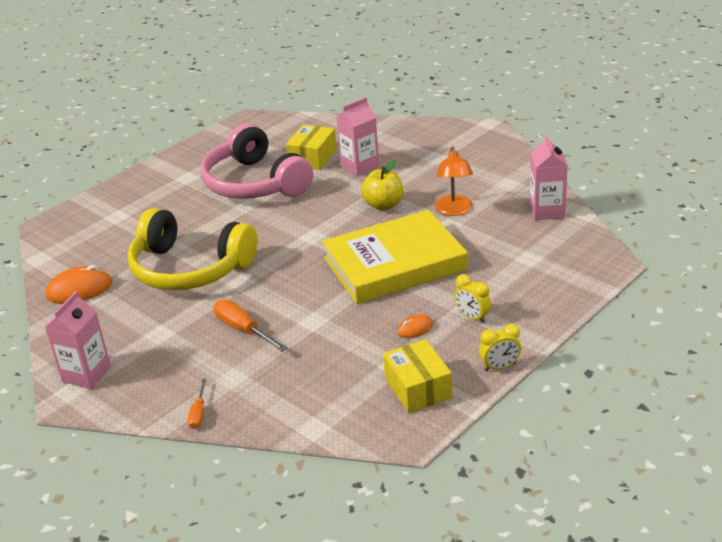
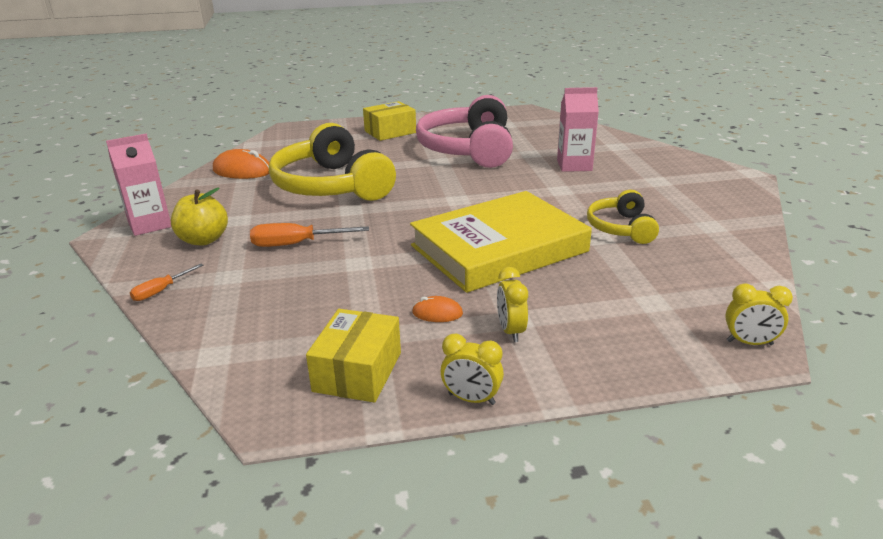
camera: 35 degrees right, 5 degrees down
orange screwdriver [214,300,287,352] -> orange screwdriver turned 90 degrees counterclockwise [250,223,369,247]
yellow box [286,124,337,170] -> yellow box moved to [363,101,416,141]
yellow book [322,210,468,304] -> yellow book turned 45 degrees counterclockwise [410,191,592,293]
yellow apple [361,160,404,210] -> yellow apple moved to [171,188,228,245]
orange lamp [435,147,473,216] -> yellow headphones [587,190,659,244]
pink carton [530,135,568,220] -> none
none -> yellow clock [725,284,793,345]

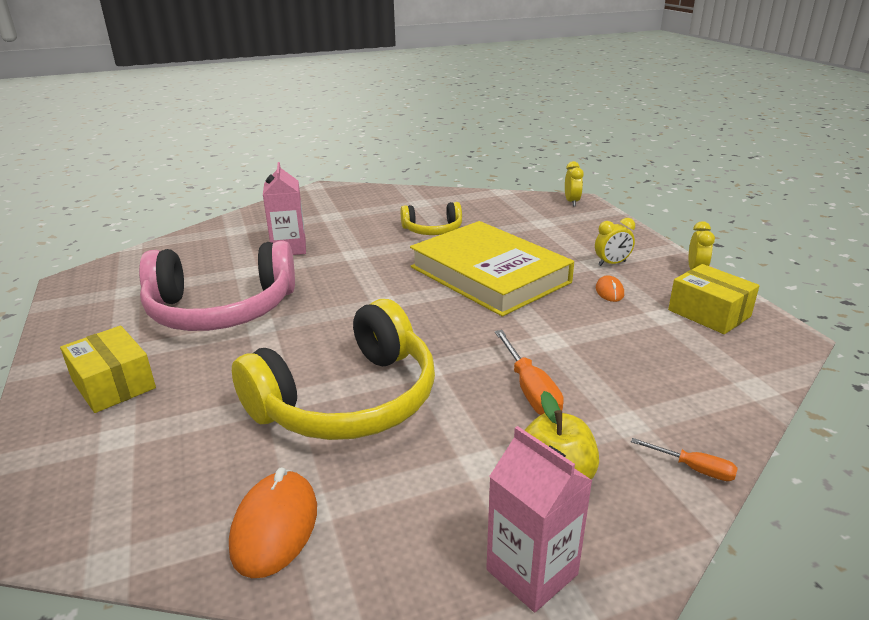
camera: 100 degrees left, 0 degrees up
yellow box [306,309,401,403] -> yellow box turned 45 degrees clockwise [668,264,759,334]

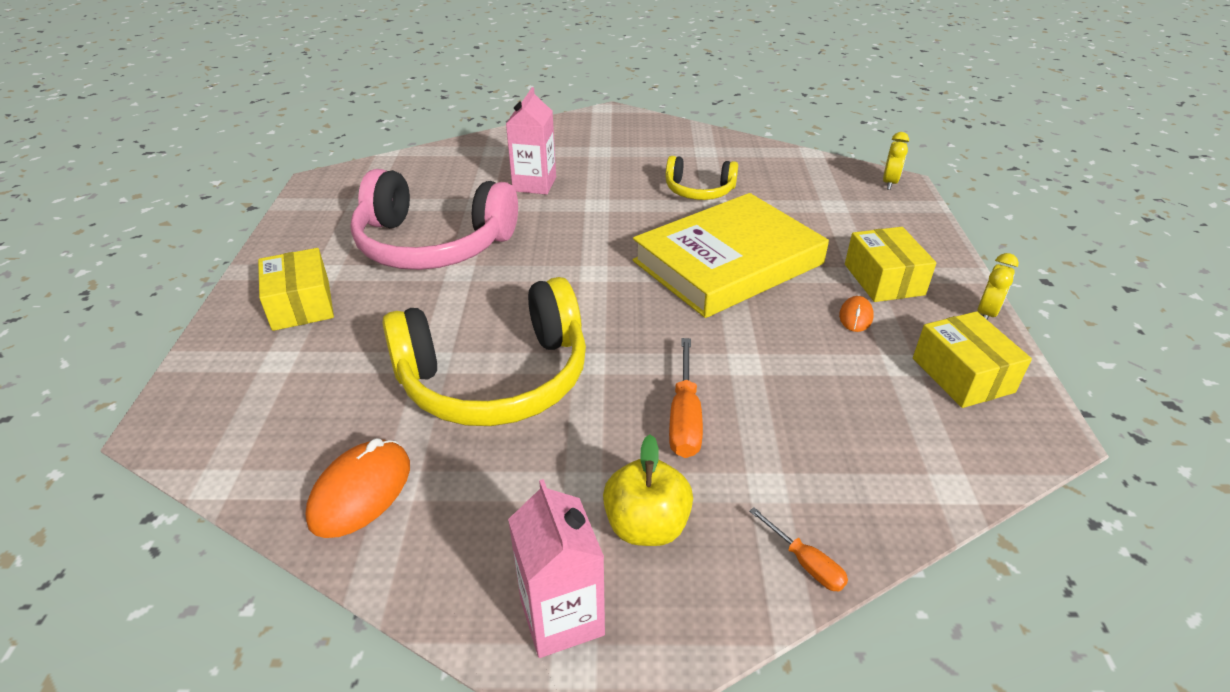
camera: 20 degrees right, 10 degrees up
yellow book [410,221,574,316] -> yellow book turned 75 degrees clockwise [633,193,829,318]
yellow clock [595,218,635,266] -> yellow box [845,227,936,302]

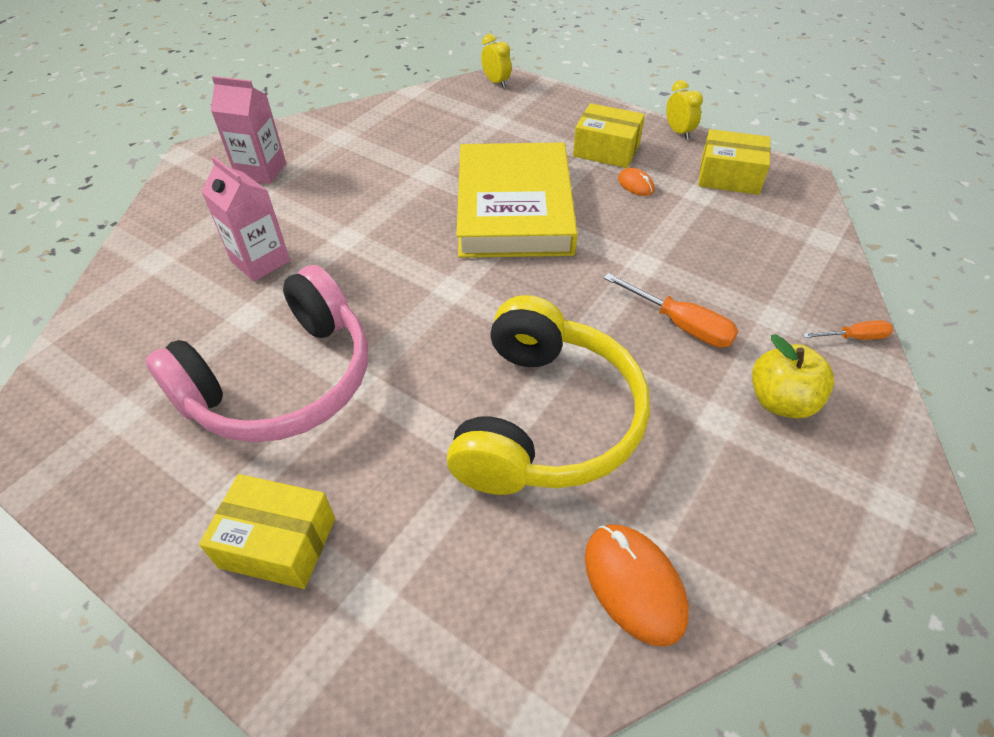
camera: 55 degrees left, 10 degrees up
pink carton [508,479,605,658] -> pink carton moved to [211,76,286,184]
yellow headphones [665,156,738,200] -> none

